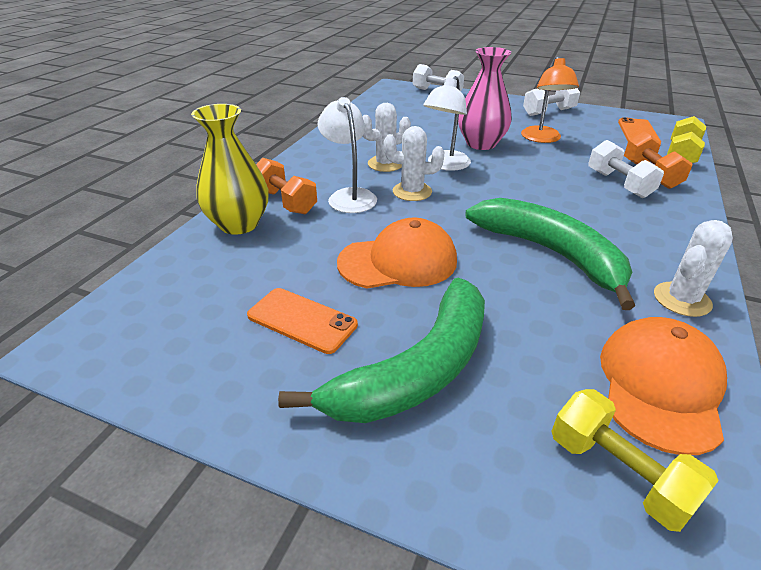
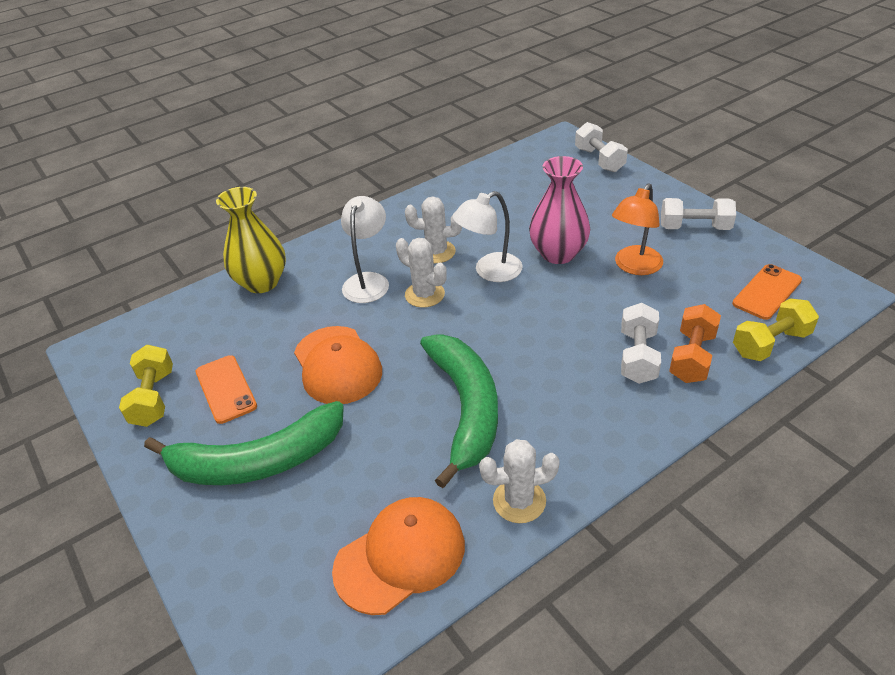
camera: 35 degrees right, 5 degrees up
orange dumbbell [256,158,317,214] -> none
orange cap [337,217,457,289] -> orange cap turned 45 degrees clockwise [294,326,382,404]
yellow dumbbell [551,389,719,532] -> yellow dumbbell moved to [119,345,173,427]

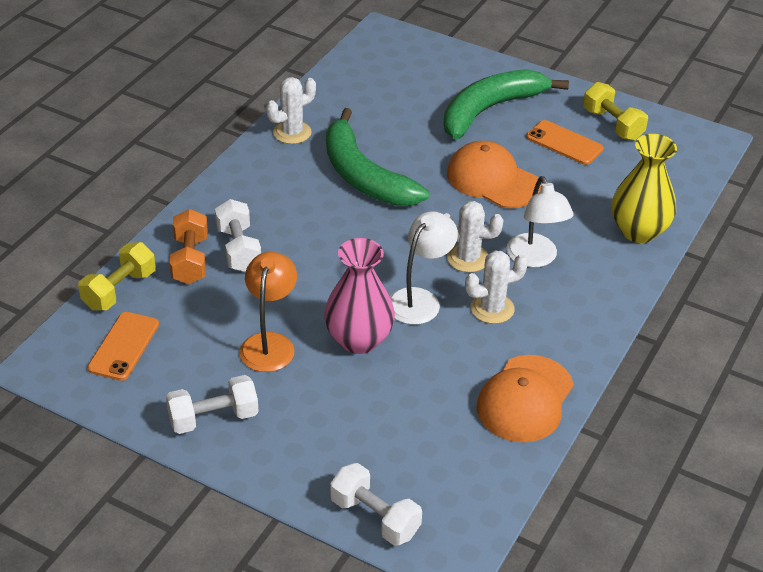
camera: 150 degrees right, 0 degrees up
orange cap [332,497,465,615] -> orange cap moved to [476,355,574,442]

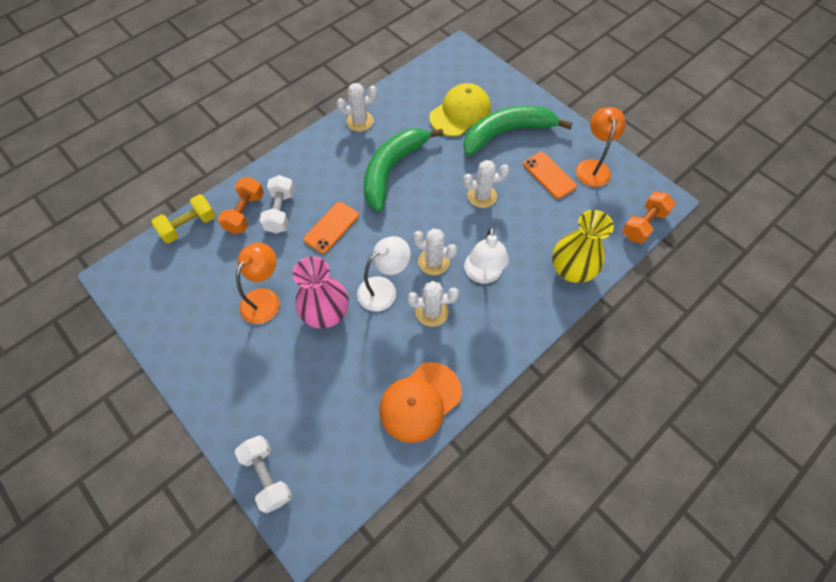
camera: 20 degrees right, 20 degrees up
orange phone [87,312,159,381] -> orange phone moved to [303,202,359,254]
white dumbbell [166,375,259,434] -> none
green banana [326,108,429,206] -> green banana turned 45 degrees clockwise [364,128,443,212]
orange cap [447,141,541,208] -> white cactus [463,160,509,208]
yellow dumbbell [583,82,648,141] -> orange lamp [576,107,626,187]
none -> yellow cap [429,83,491,136]
none -> orange dumbbell [622,191,675,244]

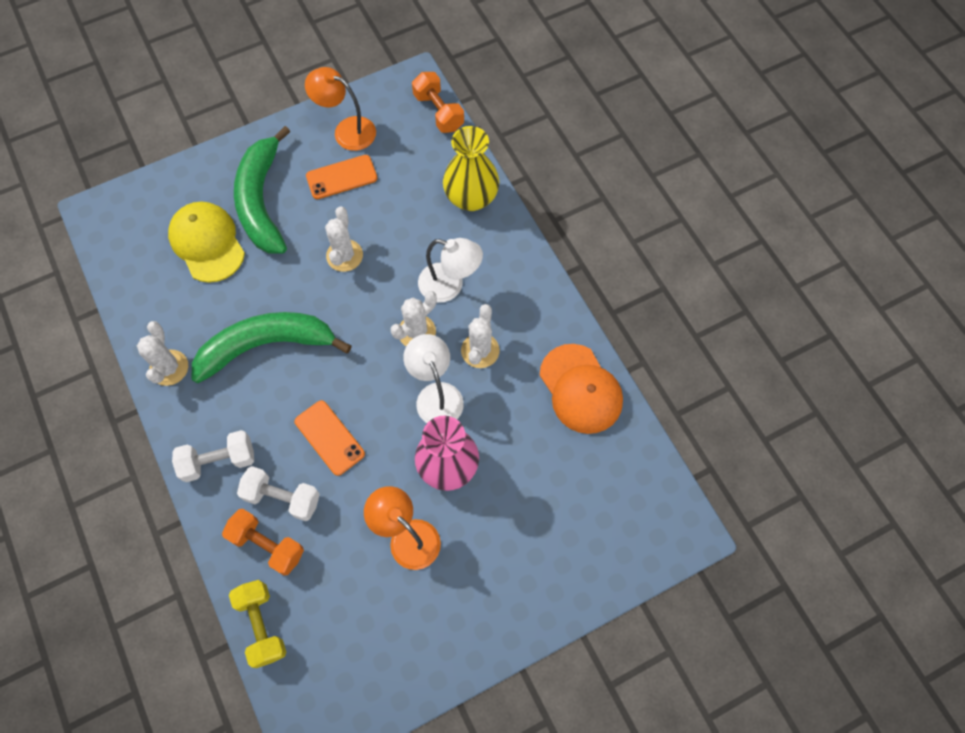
camera: 75 degrees left, 5 degrees up
white dumbbell [235,435,292,513] -> white dumbbell moved to [172,430,254,482]
green banana [364,128,443,212] -> green banana turned 120 degrees clockwise [192,312,352,383]

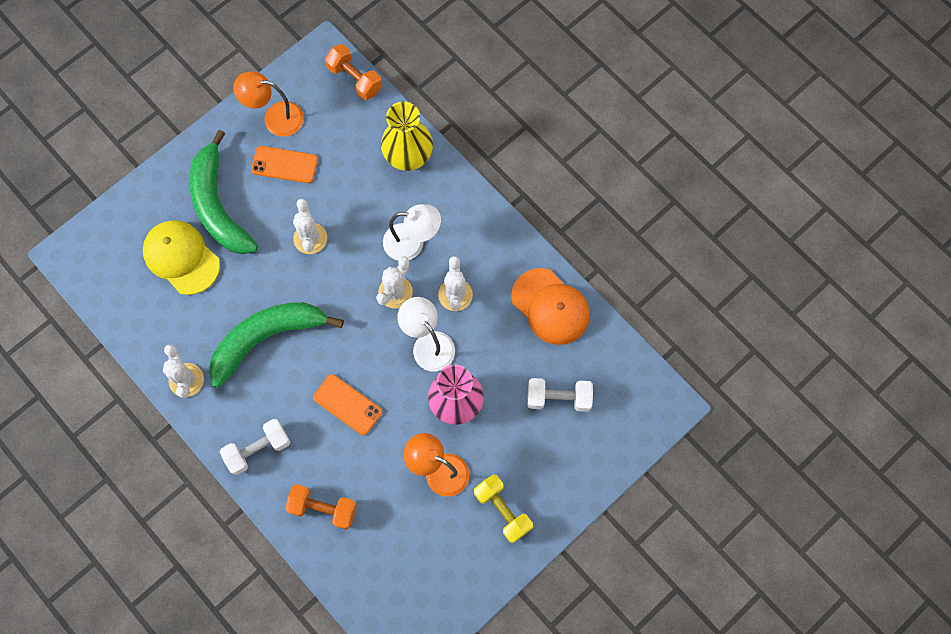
camera: 15 degrees left, 5 degrees up
yellow dumbbell [229,580,286,668] -> yellow dumbbell moved to [474,474,533,543]
white dumbbell [237,466,320,521] -> white dumbbell moved to [527,378,593,412]
orange phone [306,155,378,199] -> orange phone turned 45 degrees clockwise [251,146,318,183]

